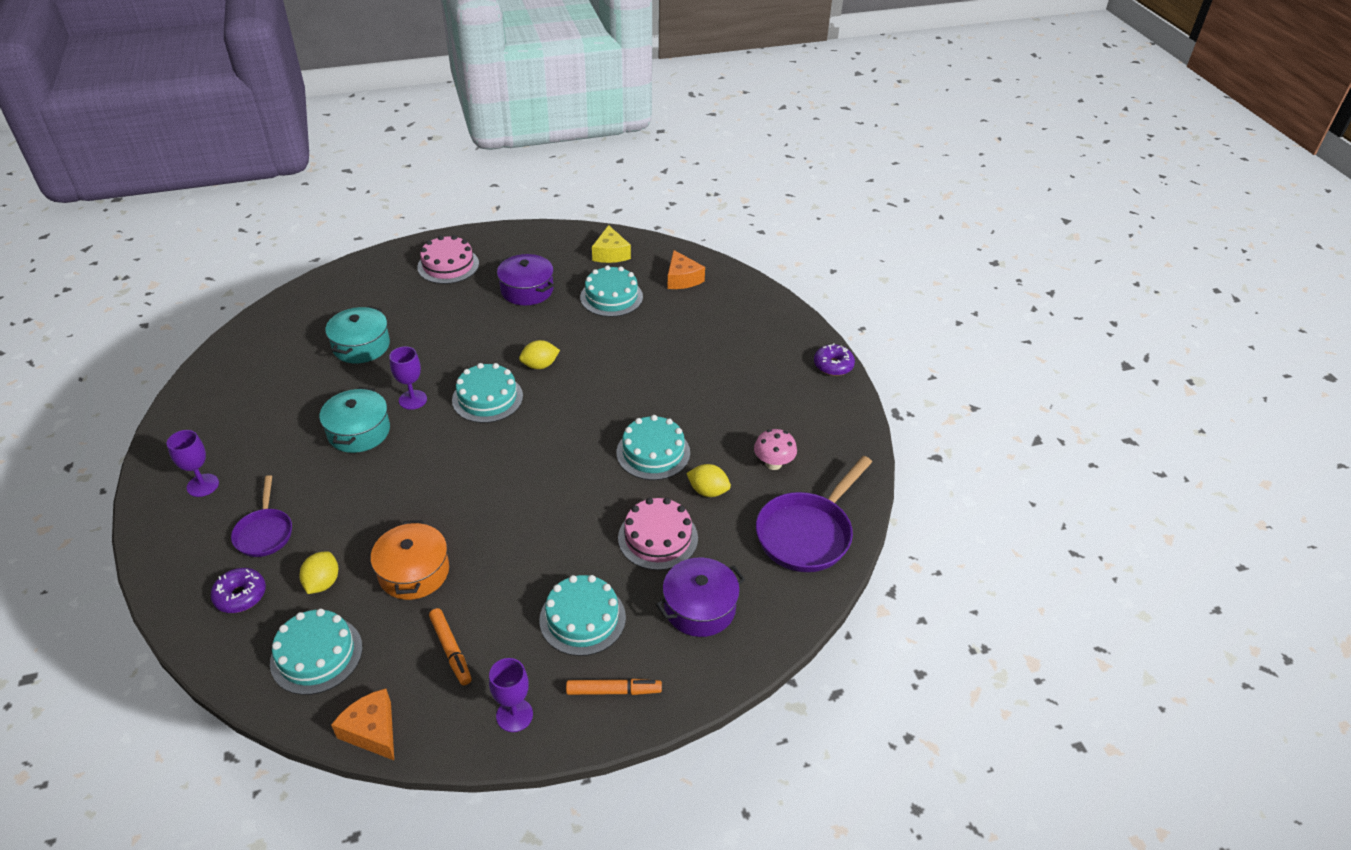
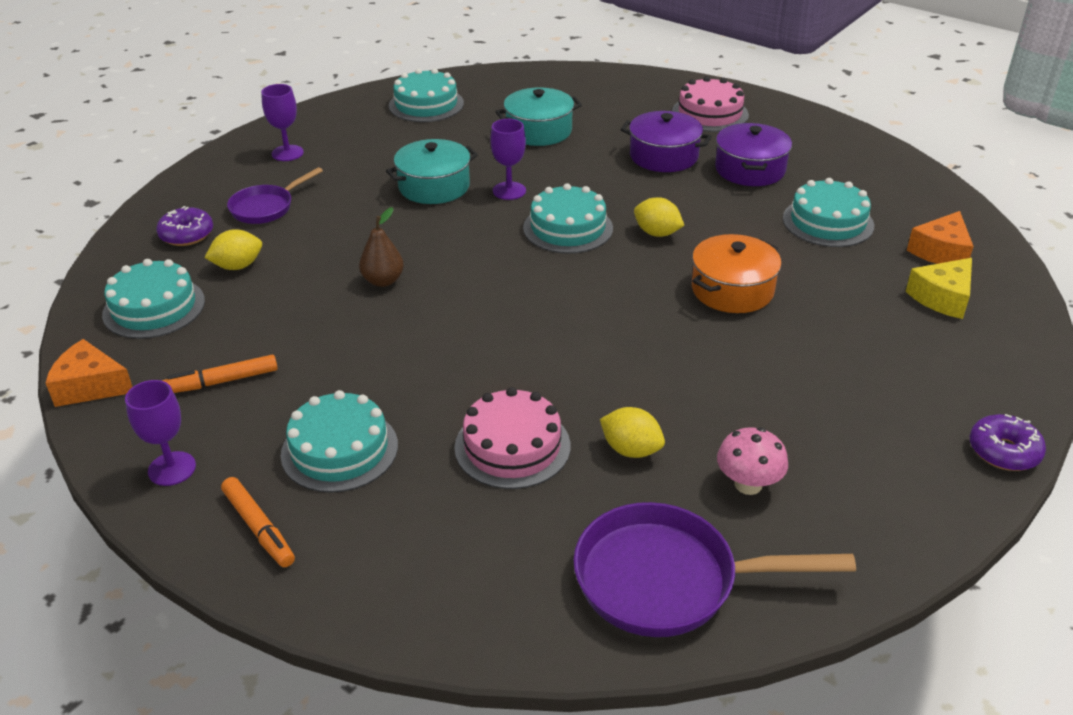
camera: 55 degrees right, 5 degrees down
orange cheese [331,689,394,760] -> orange cheese turned 90 degrees counterclockwise [46,339,132,407]
orange pot [371,520,449,600] -> orange pot moved to [692,234,782,313]
orange marker [429,608,472,685] -> orange marker turned 45 degrees clockwise [162,355,278,393]
yellow cheese [592,225,631,263] -> yellow cheese moved to [906,258,972,319]
turquoise cake [616,415,690,480] -> turquoise cake moved to [389,68,464,122]
purple pot [656,557,745,637] -> purple pot moved to [620,111,712,172]
yellow lemon [686,464,731,497] -> yellow lemon turned 45 degrees counterclockwise [600,407,665,458]
none -> brown pear [359,207,404,287]

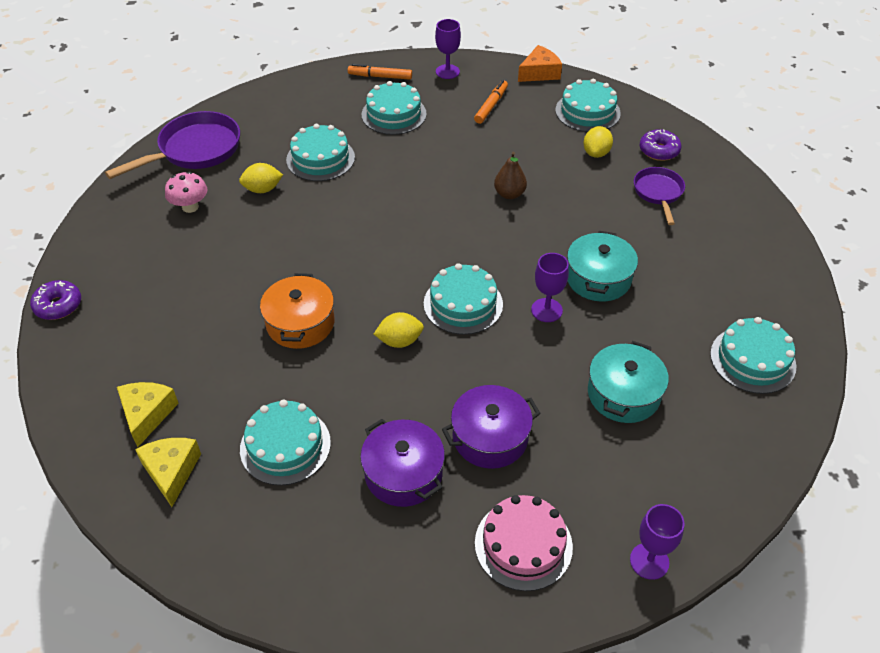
camera: 135 degrees right, 10 degrees up
purple goblet [261,84,304,161] -> purple goblet moved to [630,504,685,580]
pink cake [454,387,571,489] -> turquoise cake [286,124,355,181]
orange cheese [907,211,974,264] -> yellow cheese [135,438,201,507]

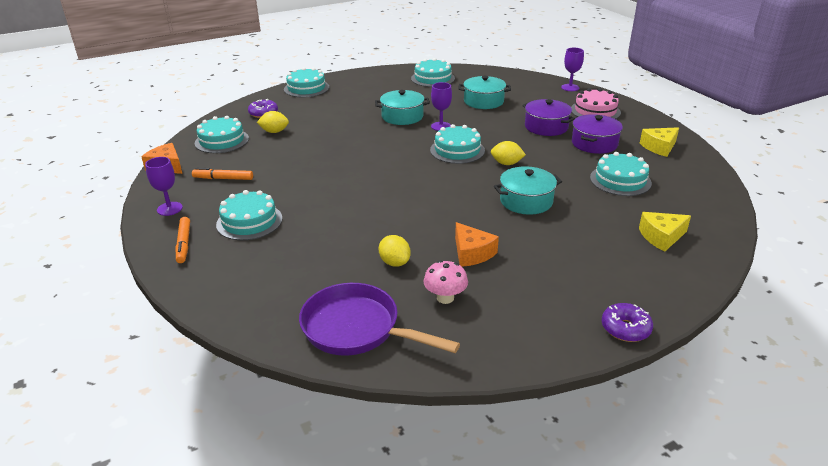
camera: 110 degrees left, 15 degrees down
yellow cheese [135,438,201,507] -> yellow cheese moved to [640,127,679,157]
orange pot [260,273,335,349] -> turquoise pot [494,166,562,215]
turquoise cake [286,124,355,181] -> turquoise cake moved to [284,67,329,97]
yellow lemon [374,312,424,348] -> yellow lemon turned 45 degrees counterclockwise [491,141,526,165]
brown pear [494,152,527,199] -> none
purple pan [634,167,685,225] -> none
none -> orange cheese [455,222,499,267]

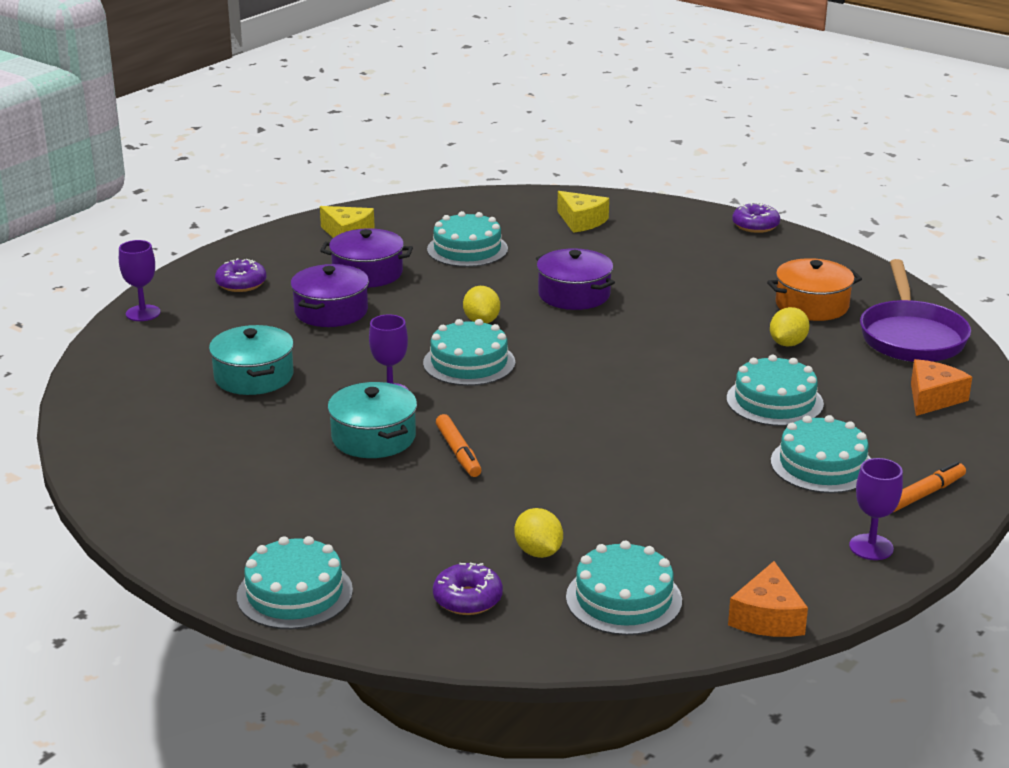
camera: 115 degrees left, 5 degrees down
orange marker [192,168,253,180] -> orange marker moved to [436,414,481,477]
turquoise cake [411,58,455,87] -> turquoise cake moved to [727,355,824,426]
pink mushroom [424,260,468,304] -> orange pot [767,258,862,321]
orange cheese [455,222,499,267] -> orange cheese moved to [911,359,972,416]
turquoise pot [494,166,562,215] -> purple pot [536,248,615,310]
pink cake [571,88,621,119] -> purple donut [215,258,267,292]

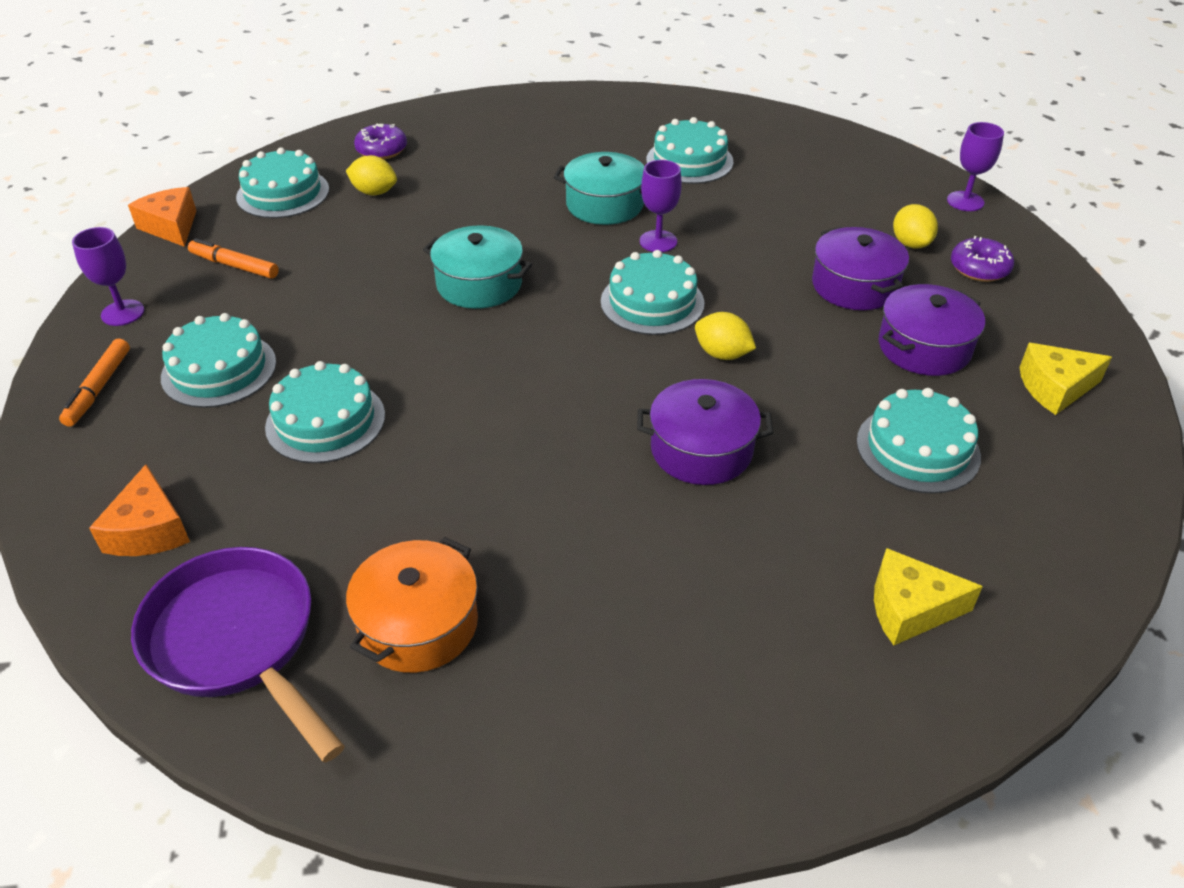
camera: 135 degrees right, 15 degrees up
turquoise pot [209,325,294,395] -> turquoise pot moved to [423,225,532,309]
turquoise cake [237,536,353,629] -> turquoise cake moved to [646,117,734,184]
orange marker [436,414,481,477] -> orange marker moved to [188,238,279,279]
purple donut [732,202,780,233] -> none
yellow lemon [770,307,810,347] -> yellow lemon moved to [893,204,938,249]

